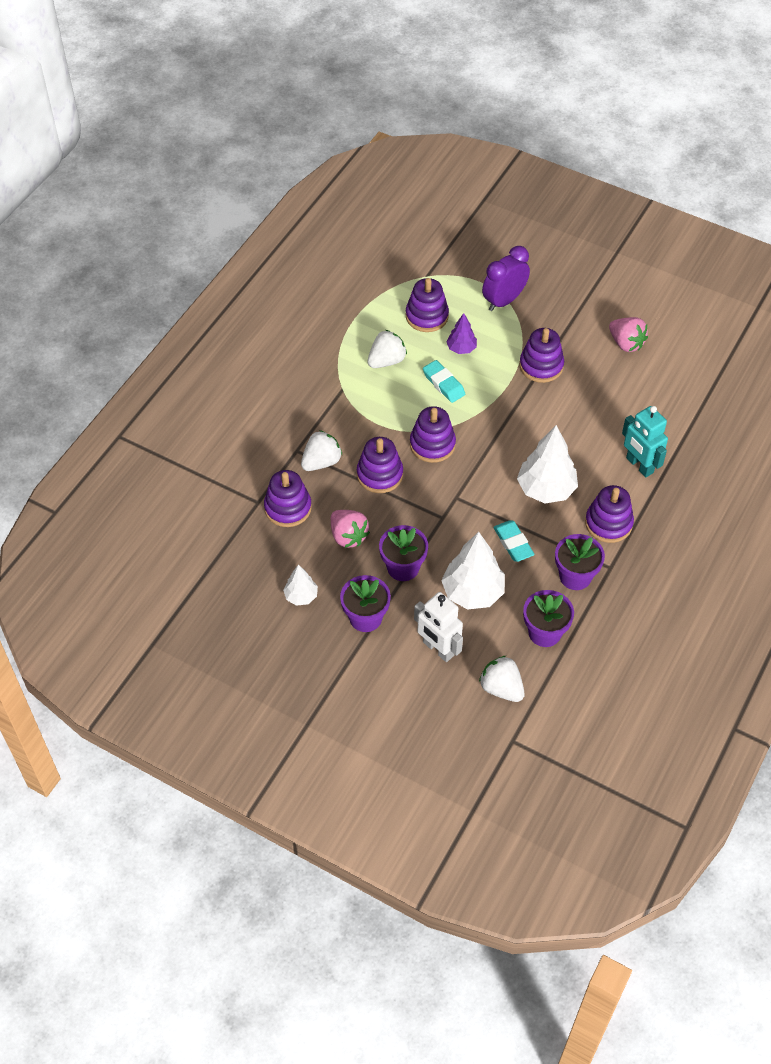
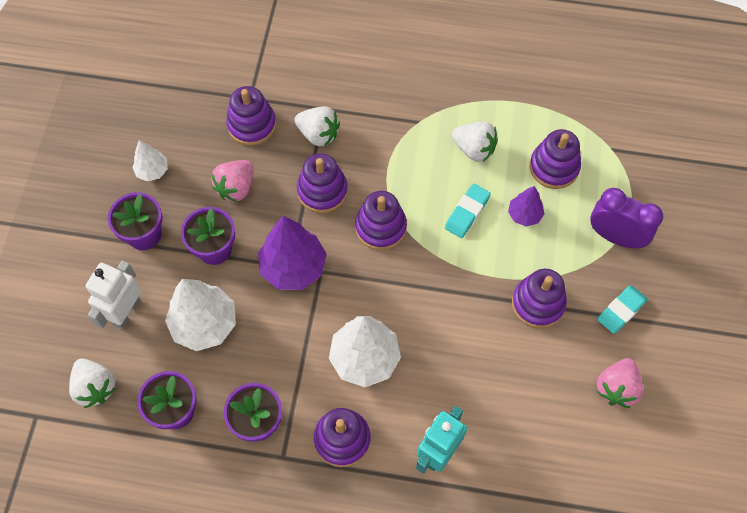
camera: 70 degrees right, 10 degrees up
white strawberry [479,655,525,702] -> white strawberry turned 120 degrees clockwise [69,359,116,408]
turquoise eraser [493,520,535,562] -> turquoise eraser moved to [597,285,648,334]
none -> purple tree [258,216,327,290]

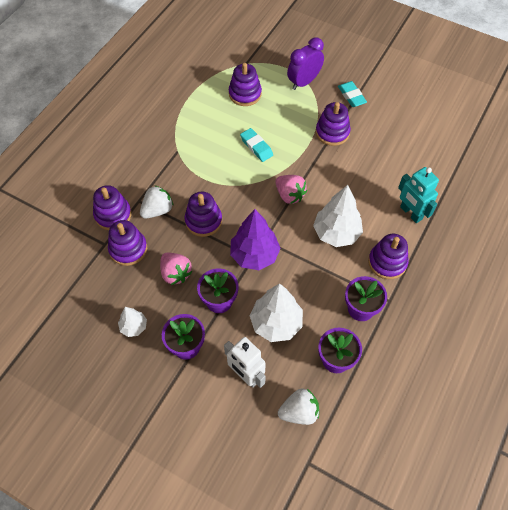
camera: 70 degrees left, 5 degrees down
purple stacking toy [355,191,407,250] -> purple stacking toy moved to [93,185,132,230]
white strawberry [452,122,498,162] -> none
purple tree [508,186,544,227] -> none
pink strawberry [597,358,643,408] -> pink strawberry moved to [275,175,307,204]

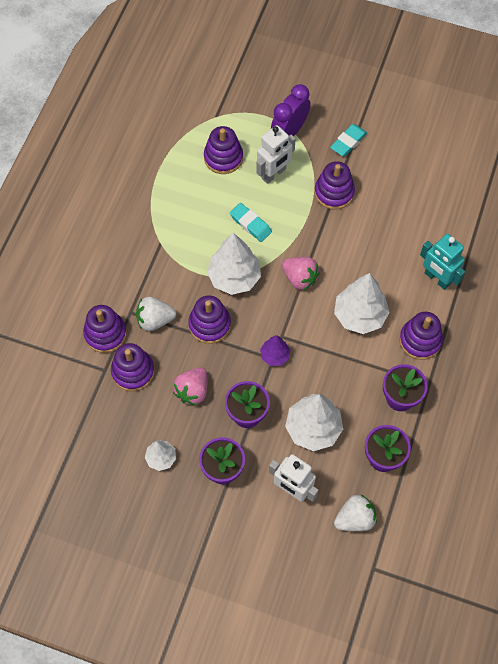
camera: 10 degrees left, 5 degrees up
white strawberry [140,185,174,219] -> white strawberry turned 135 degrees counterclockwise [136,297,176,331]
pink strawberry [160,253,192,285] -> pink strawberry turned 75 degrees clockwise [173,367,207,405]
purple tree [230,209,280,270] -> purple tree [260,335,290,366], size x0.54
turquoise eraser [338,81,367,107] -> turquoise eraser turned 75 degrees clockwise [330,124,367,156]
none -> white tree [207,233,261,295]
none -> white robot [256,125,296,184]

